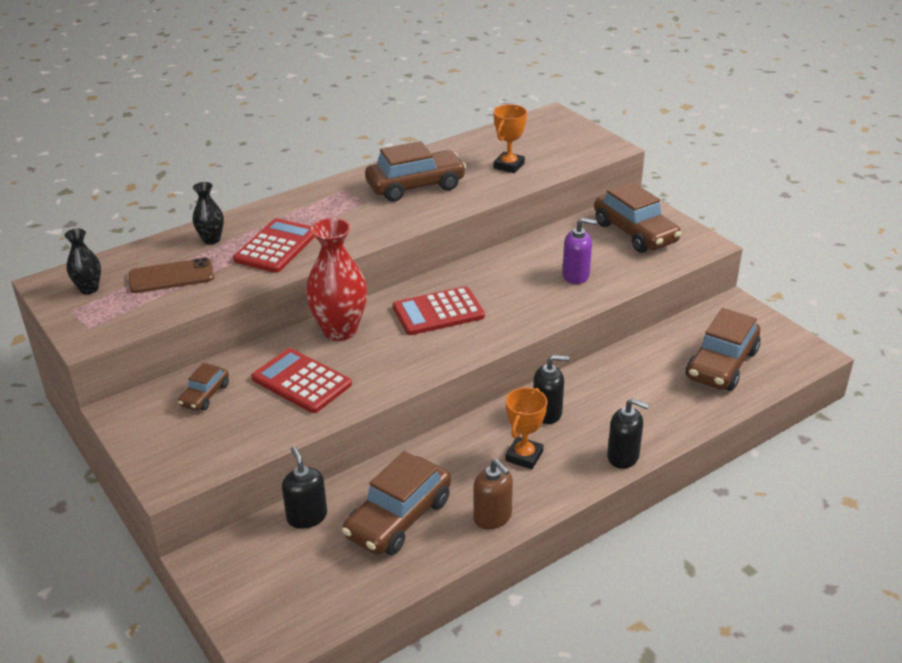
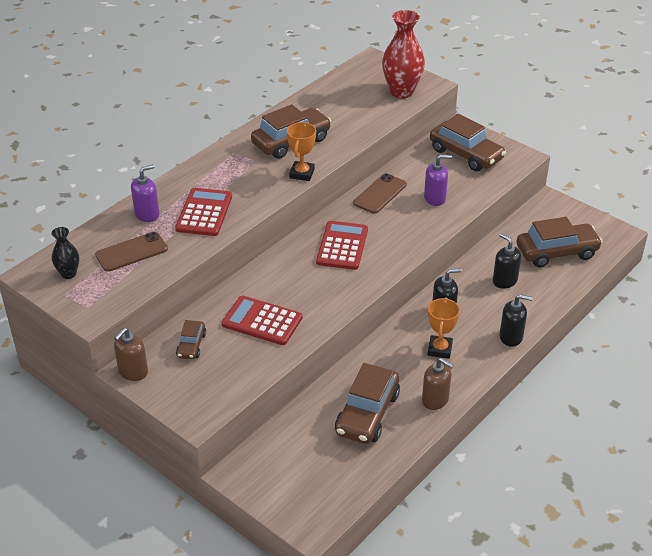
camera: 15 degrees left, 5 degrees up
black vase [193,182,224,245] -> purple soap dispenser [131,164,160,222]
black soap dispenser [282,447,327,529] -> black soap dispenser moved to [493,233,521,289]
red vase [306,218,367,341] -> red vase moved to [382,10,425,98]
red calculator [393,286,485,335] -> red calculator turned 135 degrees clockwise [316,221,368,270]
orange trophy [494,104,527,173] -> orange trophy moved to [287,122,316,181]
brown car [686,308,761,391] -> brown car turned 120 degrees counterclockwise [517,217,603,267]
none -> brown soap dispenser [114,328,148,381]
none -> brown phone [353,173,407,214]

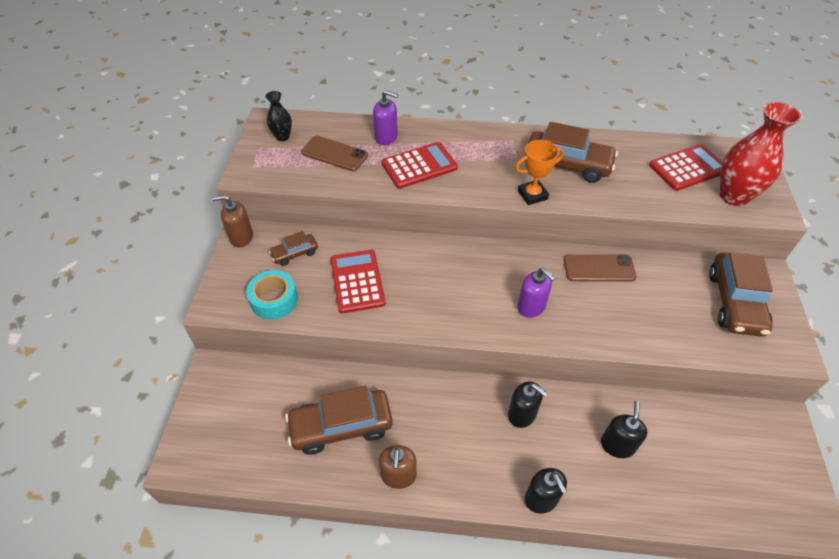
camera: 55 degrees right, 10 degrees up
red calculator [316,221,368,270] -> red calculator moved to [649,144,723,191]
purple soap dispenser [424,155,452,206] -> purple soap dispenser moved to [517,268,555,318]
orange trophy [428,297,460,359] -> none
brown car [517,217,603,267] -> none
none -> turquoise tape [246,270,298,320]

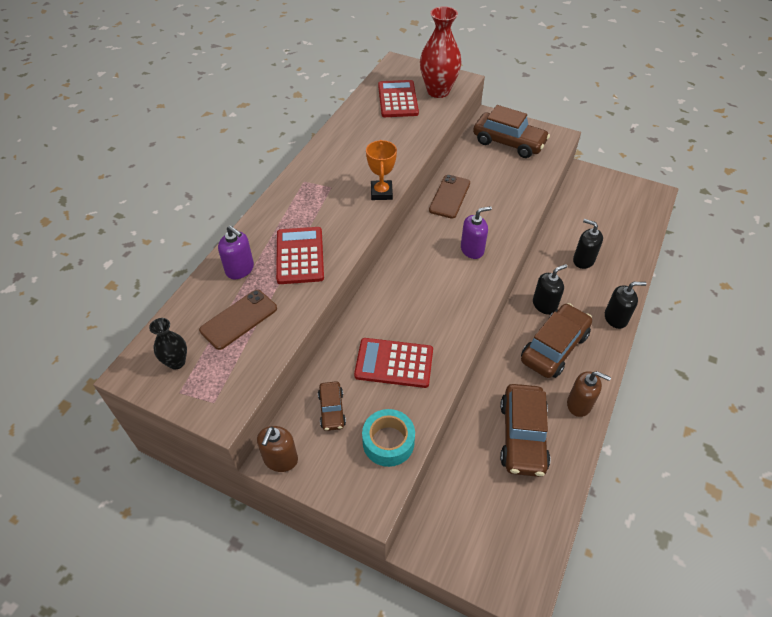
camera: 70 degrees left, 0 degrees up
purple soap dispenser [373,90,398,145] -> purple soap dispenser turned 90 degrees clockwise [218,226,254,279]
brown car [528,122,618,183] -> brown car moved to [521,303,592,378]

